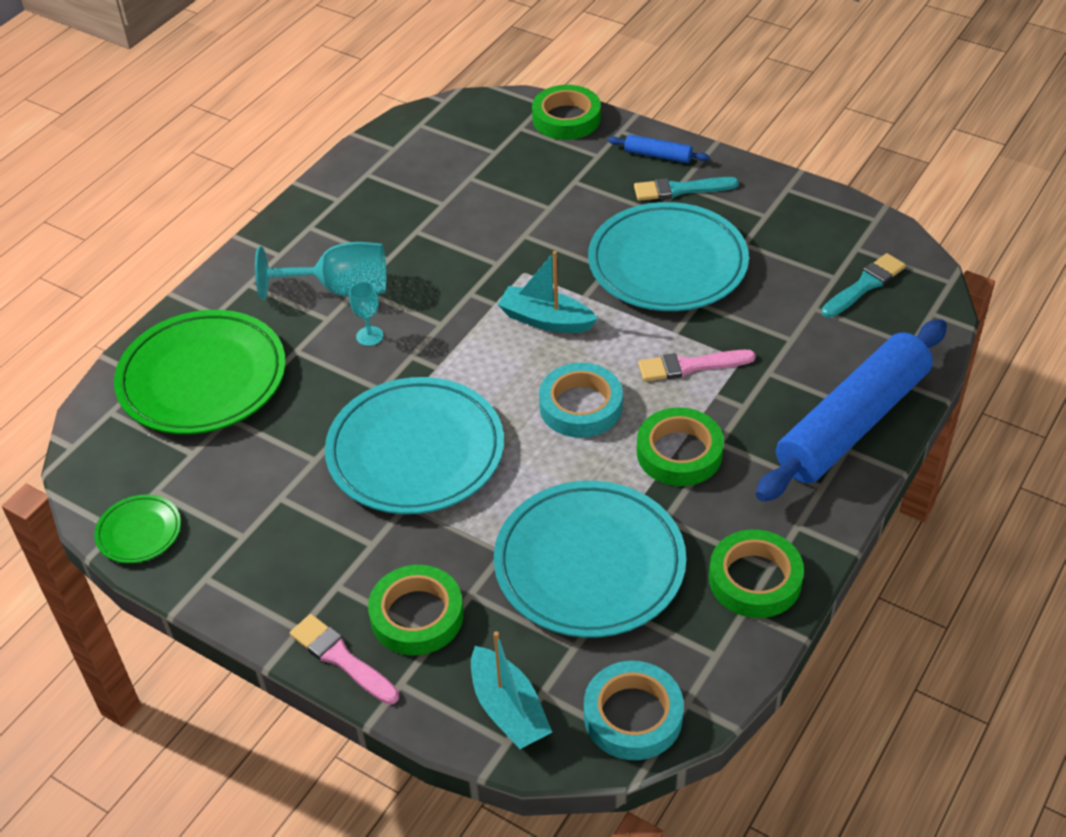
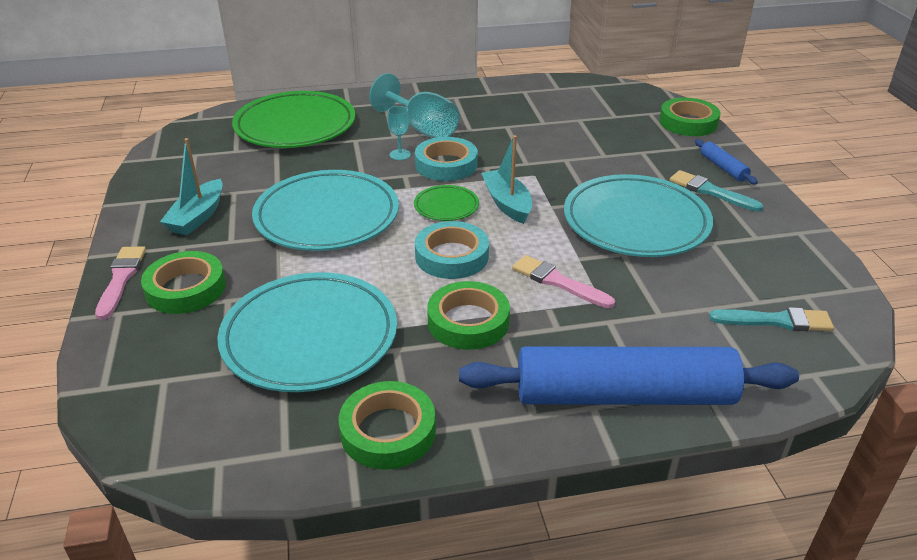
camera: 45 degrees right, 10 degrees down
green plate [94,495,181,563] -> green plate moved to [414,185,479,221]
turquoise boat [471,631,552,749] -> turquoise boat moved to [160,138,223,235]
turquoise tape [584,661,684,760] -> turquoise tape moved to [415,137,478,181]

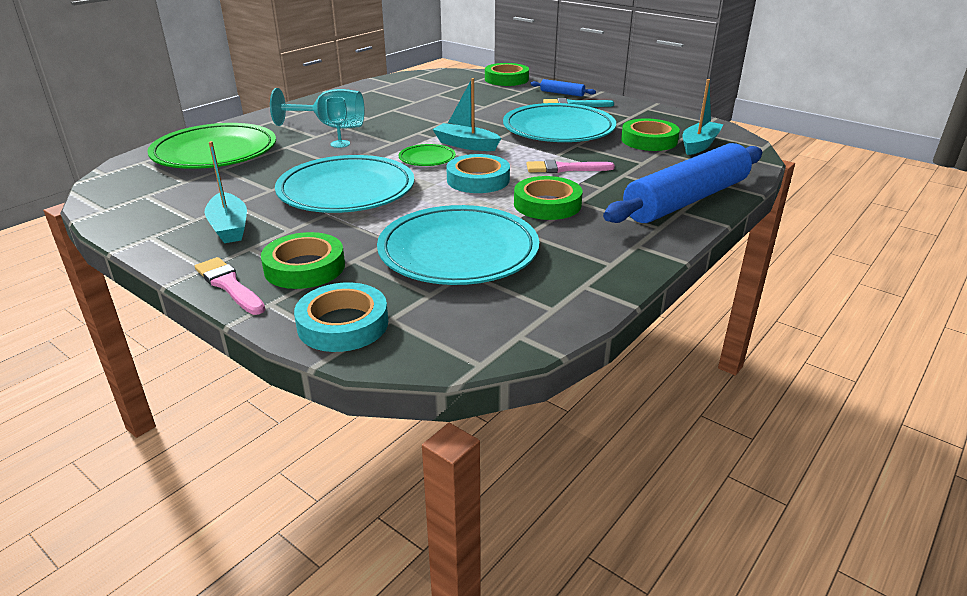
camera: 40 degrees left, 5 degrees down
green tape [339,381,436,470] -> green tape moved to [621,118,680,151]
turquoise tape [415,137,478,181] -> turquoise tape moved to [294,282,388,352]
turquoise brush [709,307,834,331] -> turquoise boat [683,79,724,155]

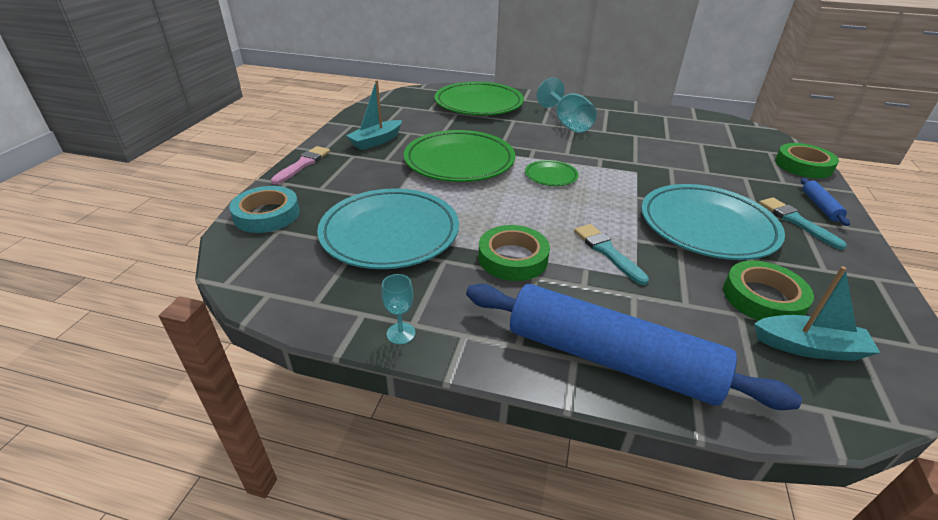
camera: 65 degrees right, 5 degrees up
green tape [261,232,345,289] -> none
turquoise plate [275,155,414,213] -> green plate [404,130,515,182]
turquoise goblet [326,97,350,148] -> turquoise goblet moved to [381,274,416,344]
turquoise boat [432,78,501,151] -> none
turquoise tape [446,154,510,193] -> none
pink brush [526,160,615,173] -> turquoise brush [574,224,649,285]

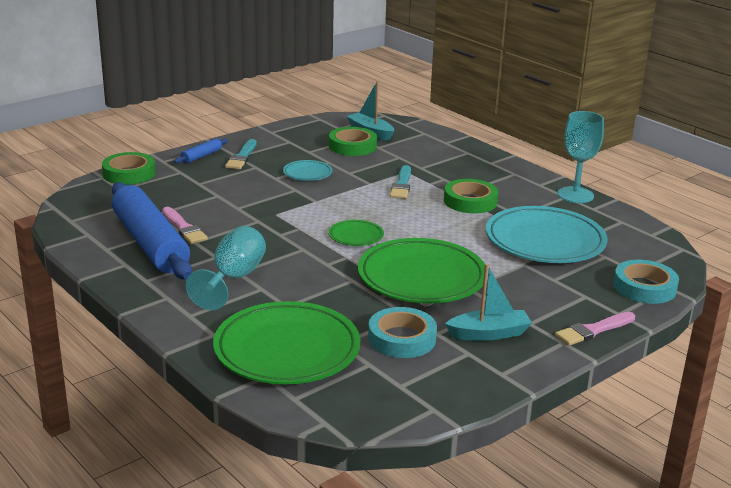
camera: 145 degrees left, 10 degrees down
turquoise goblet [381,274,416,344] -> turquoise goblet [557,111,604,203], size x2.00
blue rolling pin [466,284,802,410] -> blue rolling pin moved to [112,182,192,279]
turquoise plate [641,184,785,260] -> turquoise plate [283,160,332,181], size x0.46
none -> pink brush [162,207,208,244]
none -> turquoise tape [368,307,437,358]

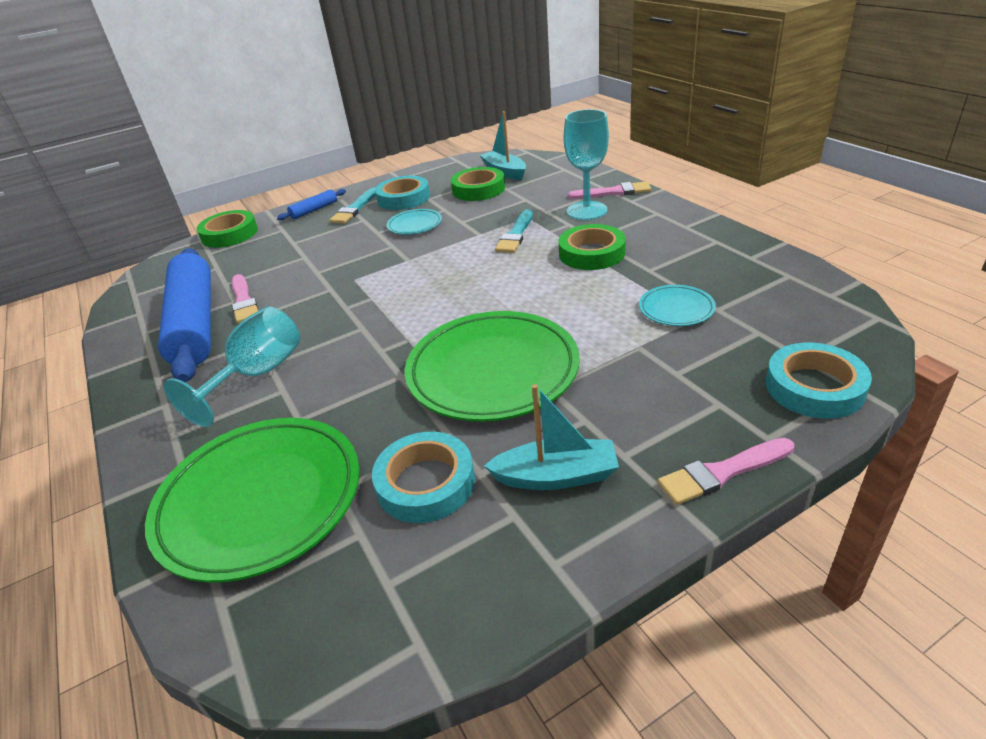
camera: 15 degrees right, 10 degrees up
green plate [328,220,384,246] -> none
turquoise plate [486,206,608,263] -> turquoise plate [639,285,716,326], size x0.46
turquoise goblet [557,111,604,203] -> turquoise goblet moved to [564,109,609,220]
none -> turquoise tape [375,176,430,210]
none -> pink brush [568,181,651,199]

